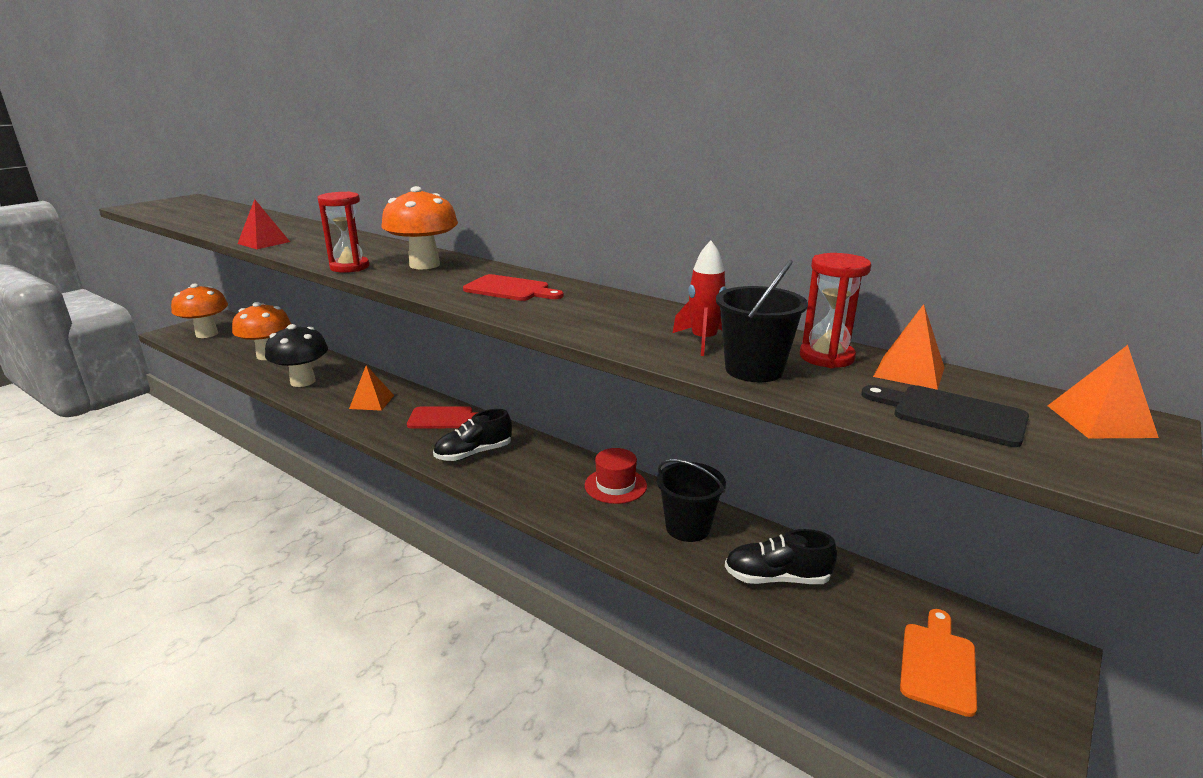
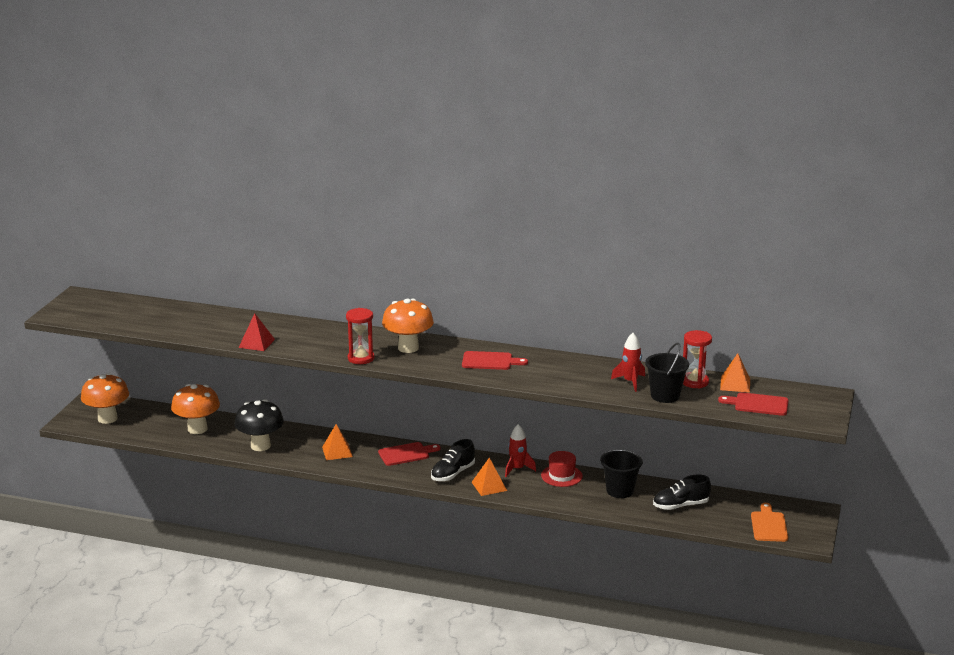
camera: 20 degrees left, 0 degrees up
black cutting board [861,385,1029,447] -> red cutting board [718,392,788,416]
orange pyramid [1047,345,1159,438] -> orange pyramid moved to [472,458,507,496]
none -> red rocket [505,424,536,477]

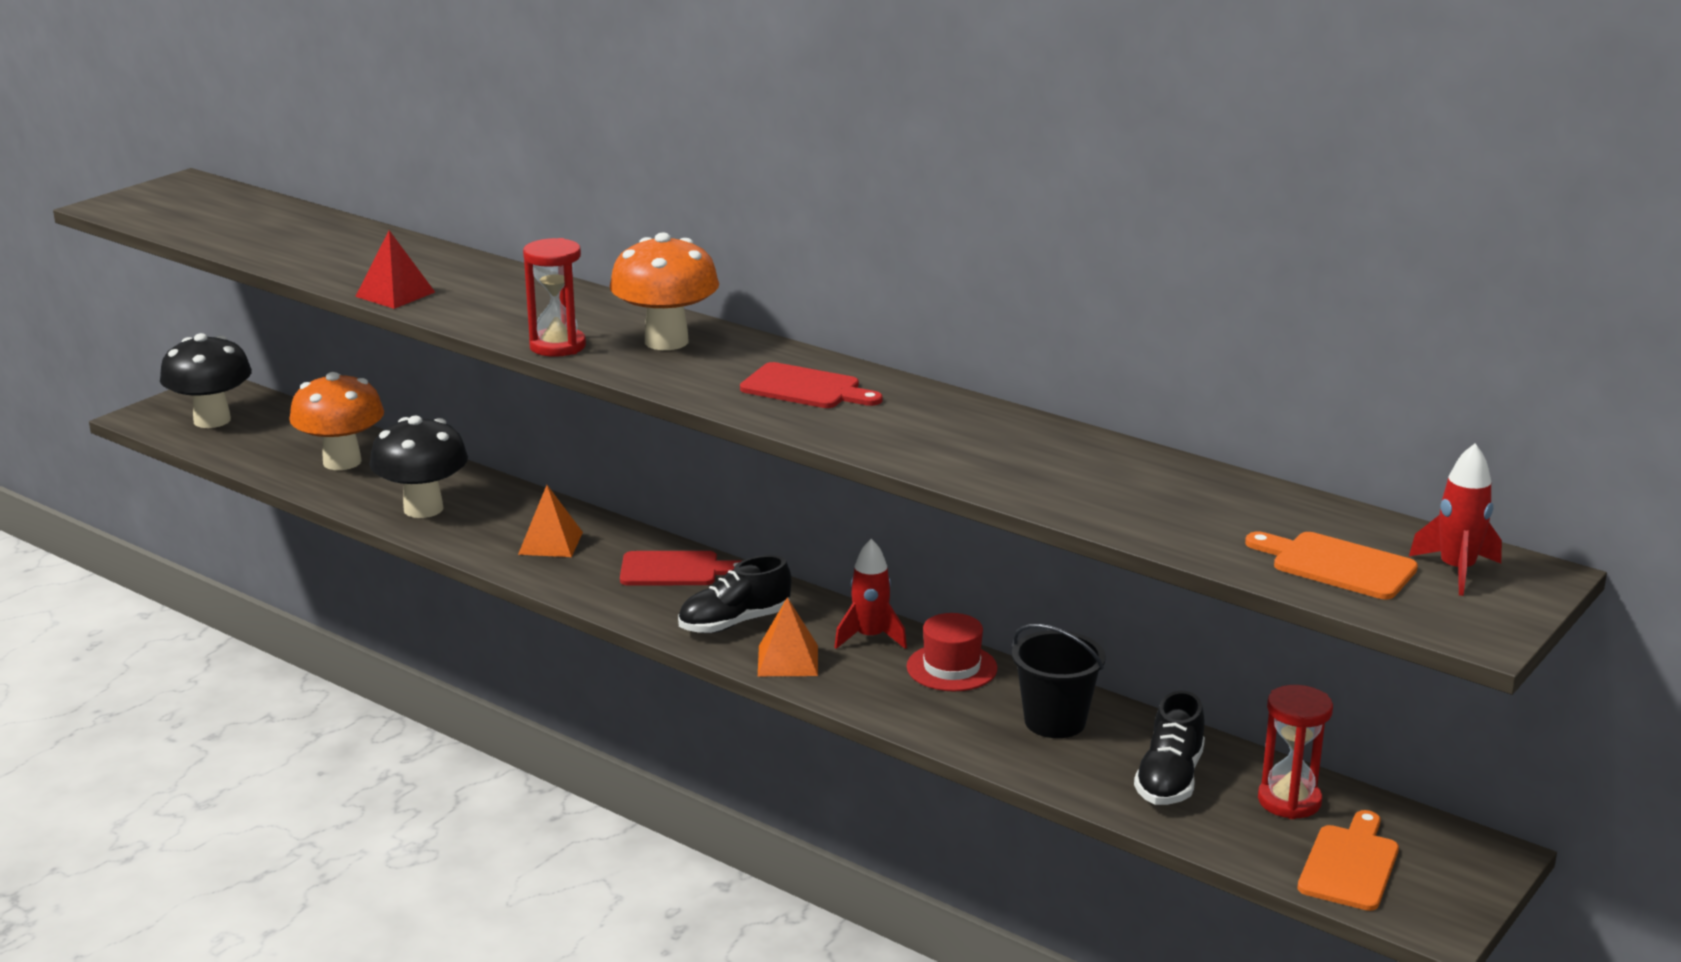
camera: 20 degrees right, 0 degrees up
orange mushroom [81,373,129,424] -> black mushroom [160,333,252,428]
red rocket [611,333,645,392] -> red rocket moved to [1409,443,1502,596]
black bucket [645,342,689,403] -> none
black shoe [653,475,711,510] -> black shoe turned 75 degrees counterclockwise [1134,691,1205,805]
red hourglass [683,330,712,389] -> red hourglass moved to [1258,685,1333,819]
red cutting board [718,392,788,416] -> orange cutting board [1245,532,1418,599]
orange pyramid [720,353,750,393] -> none

